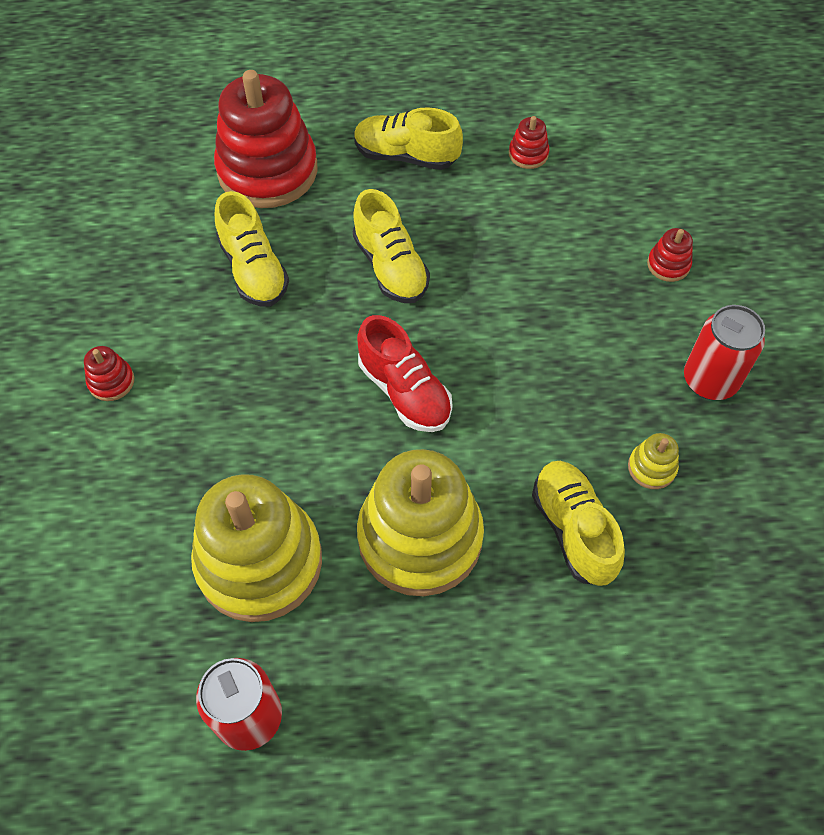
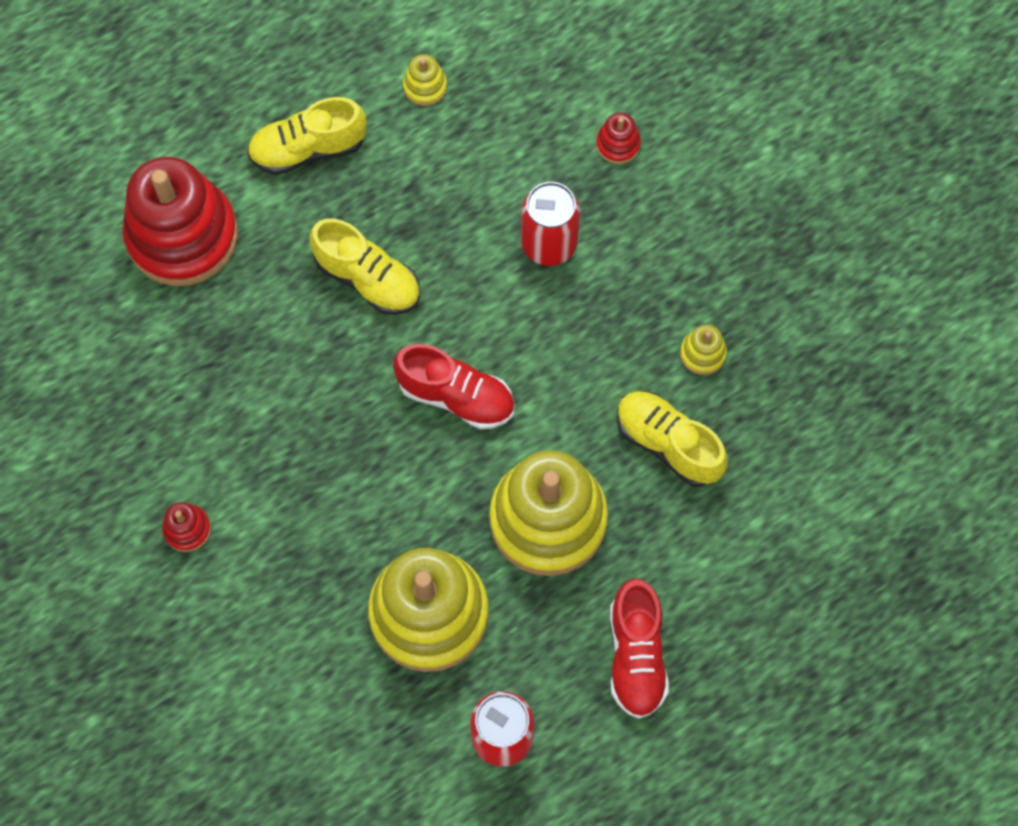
camera: 30 degrees left, 10 degrees up
yellow shoe [215,191,289,307] -> none
red stacking toy [509,116,549,169] -> yellow stacking toy [403,54,447,106]
red can [684,305,765,400] -> red can moved to [521,182,580,266]
none -> red shoe [610,579,669,719]

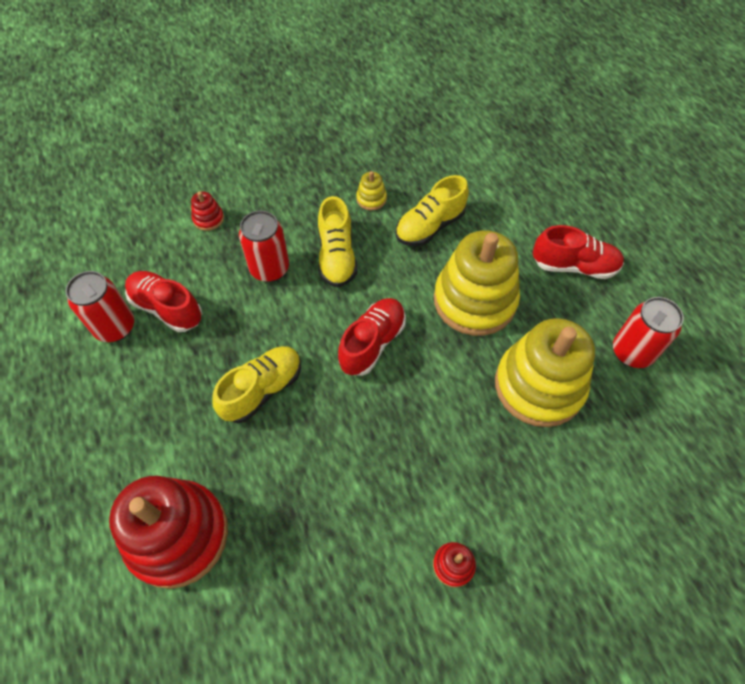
camera: 80 degrees left, 10 degrees down
yellow shoe [247,97,367,175] -> yellow shoe moved to [318,196,358,287]
yellow stacking toy [403,54,447,106] -> red can [66,271,134,342]
none -> red shoe [125,271,202,332]

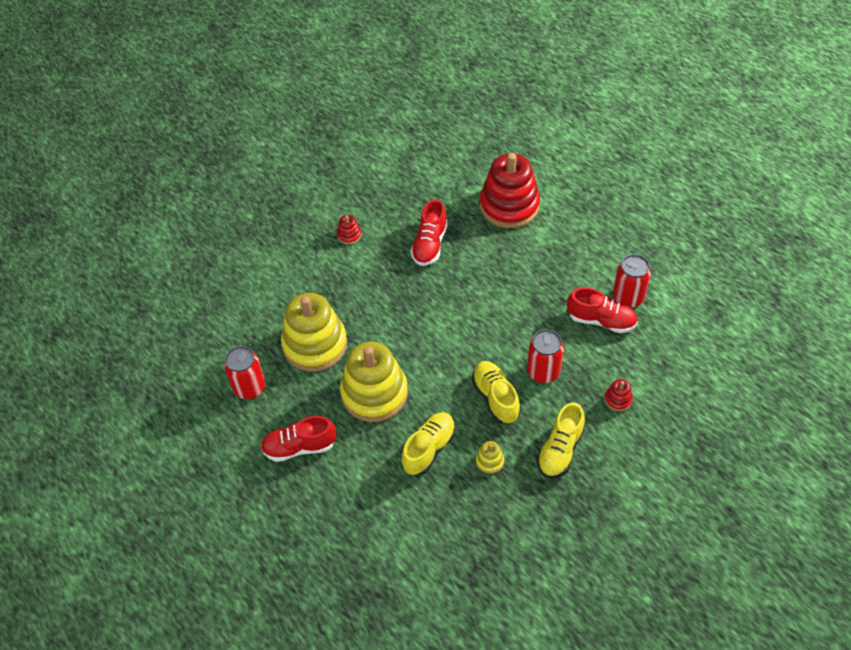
camera: 165 degrees right, 5 degrees down
yellow shoe [212,346,301,423] -> yellow shoe moved to [537,402,585,478]
red shoe [338,298,406,376] -> red shoe moved to [411,200,448,266]

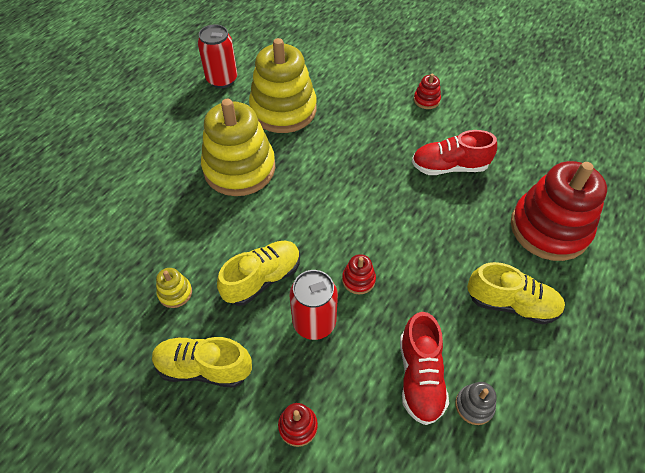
camera: 70 degrees right, 0 degrees up
red shoe [260,416,337,462] -> none
yellow shoe [402,412,456,475] -> yellow shoe moved to [467,262,565,324]
red can [613,254,651,308] -> grey stacking toy [455,382,497,425]
none -> red stacking toy [342,254,376,294]

